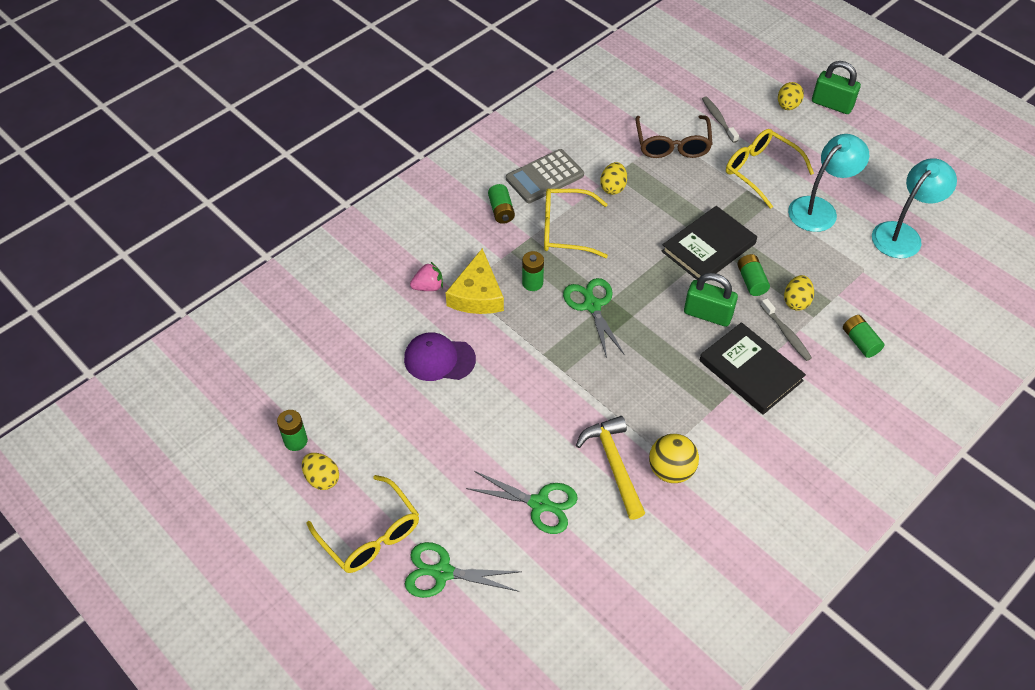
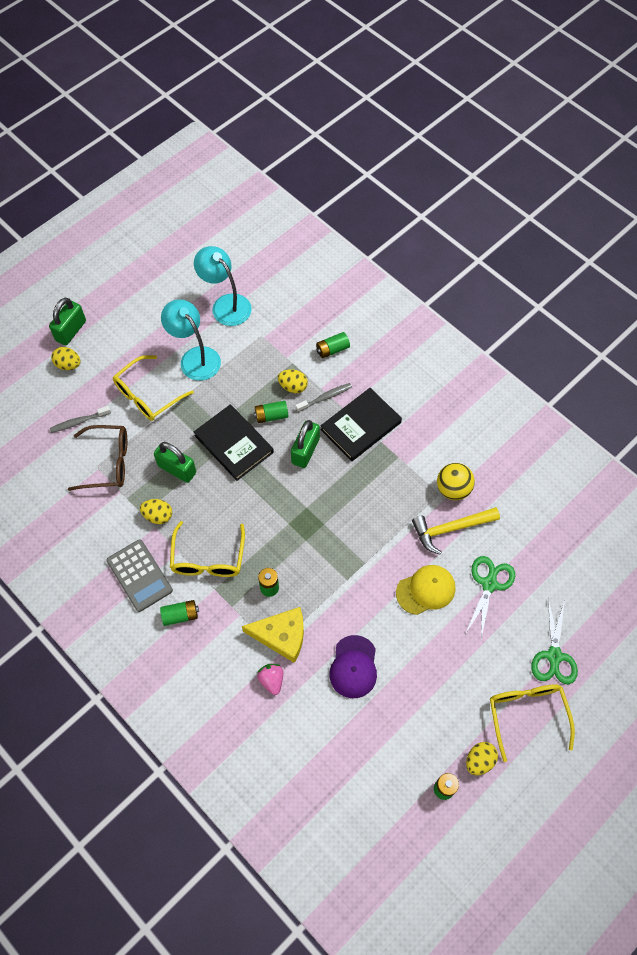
camera: 90 degrees left, 10 degrees up
yellow glasses [307,475,419,573] -> yellow glasses turned 60 degrees counterclockwise [490,684,575,762]
green scissors [563,278,625,358] -> none
none -> green padlock [154,442,196,483]
none -> yellow cap [396,565,455,615]

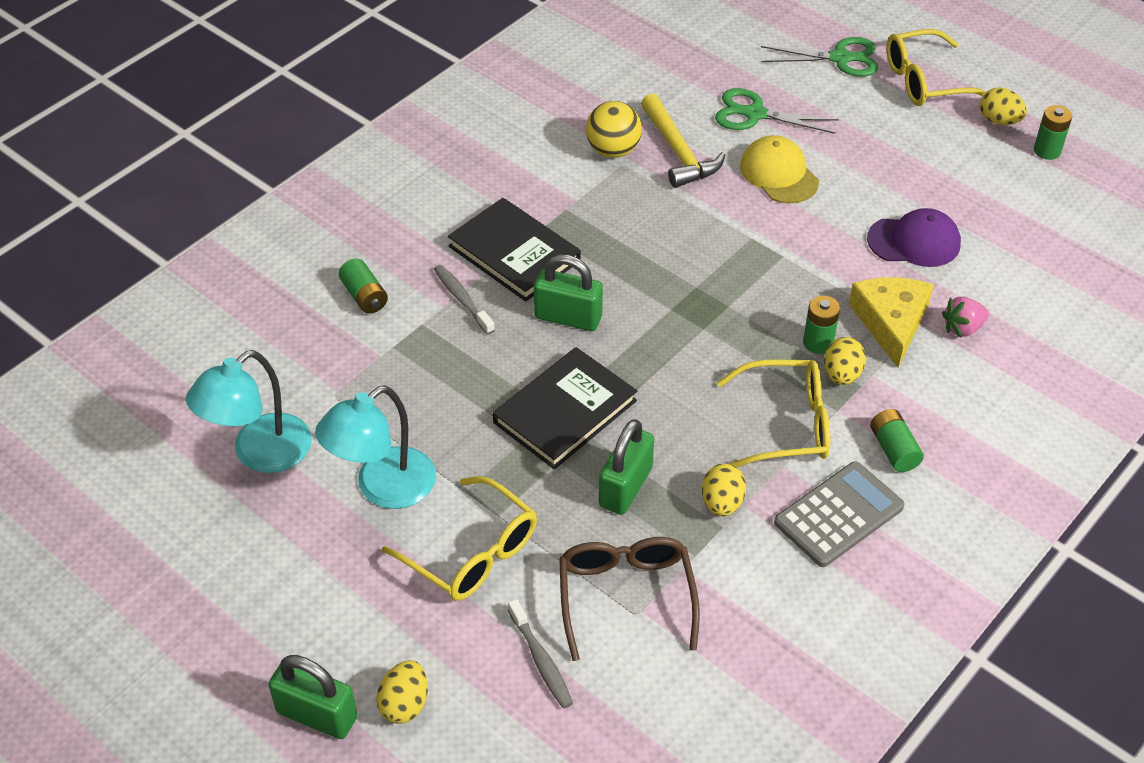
camera: 95 degrees left, 15 degrees down
green battery [254,401,288,423] -> none
yellow egg [278,369,308,393] -> yellow egg moved to [824,337,866,385]

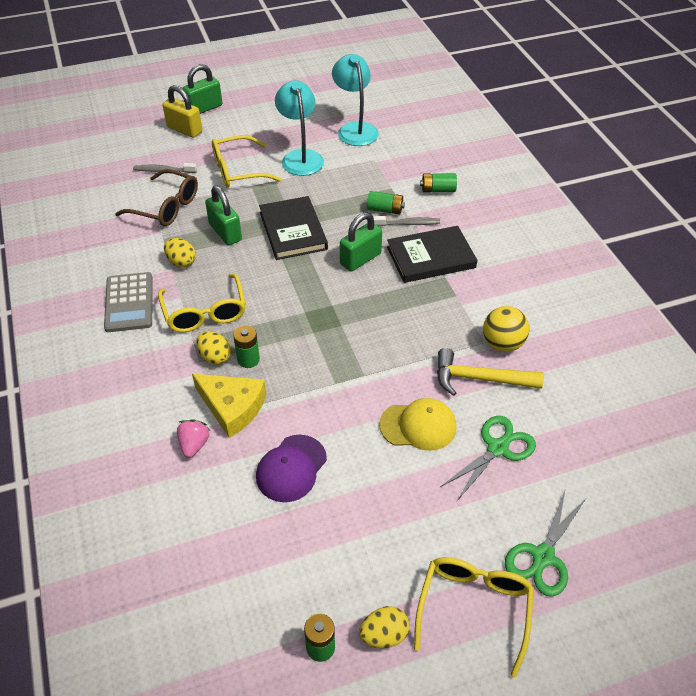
camera: 120 degrees right, 0 degrees up
yellow egg [376,660,428,724] -> yellow padlock [163,85,202,138]
yellow glasses [716,360,830,467] -> yellow glasses turned 45 degrees counterclockwise [158,274,246,332]
green battery [870,409,924,472] -> green battery moved to [367,191,405,214]

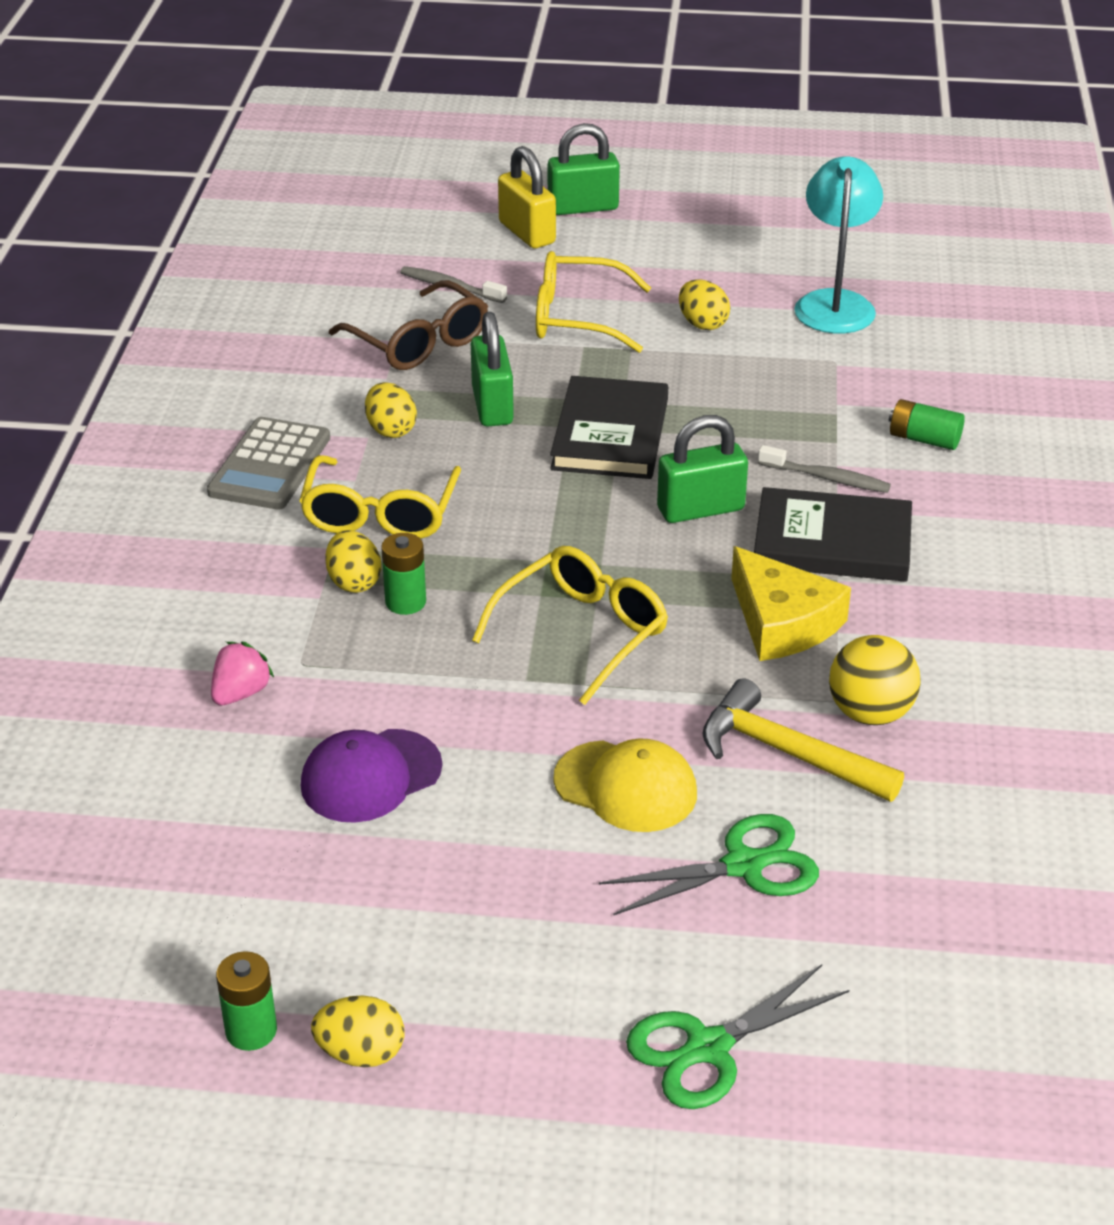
camera: 25 degrees right, 10 degrees down
yellow cheese [192,374,266,438] -> yellow cheese moved to [731,546,851,661]
turquoise lamp [275,80,324,176] -> yellow egg [679,280,730,330]
green battery [367,191,405,214] -> none
yellow glasses [414,557,534,678] -> yellow glasses moved to [472,546,668,705]

